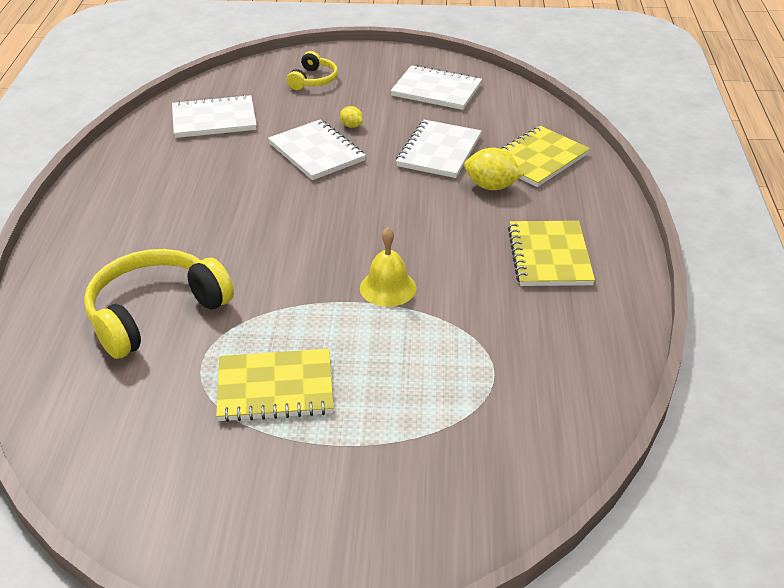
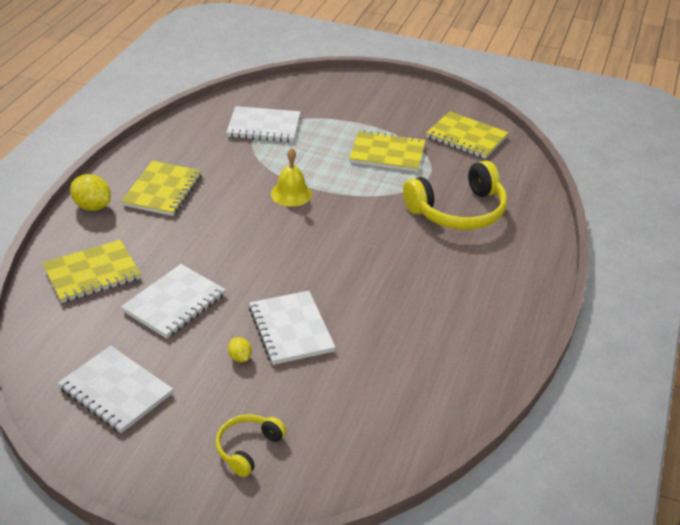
camera: 165 degrees left, 0 degrees up
white notebook [172,94,257,138] -> white notebook moved to [226,106,300,142]
yellow lemon [464,148,524,190] -> yellow lemon moved to [70,174,111,211]
none -> yellow notebook [426,111,509,159]

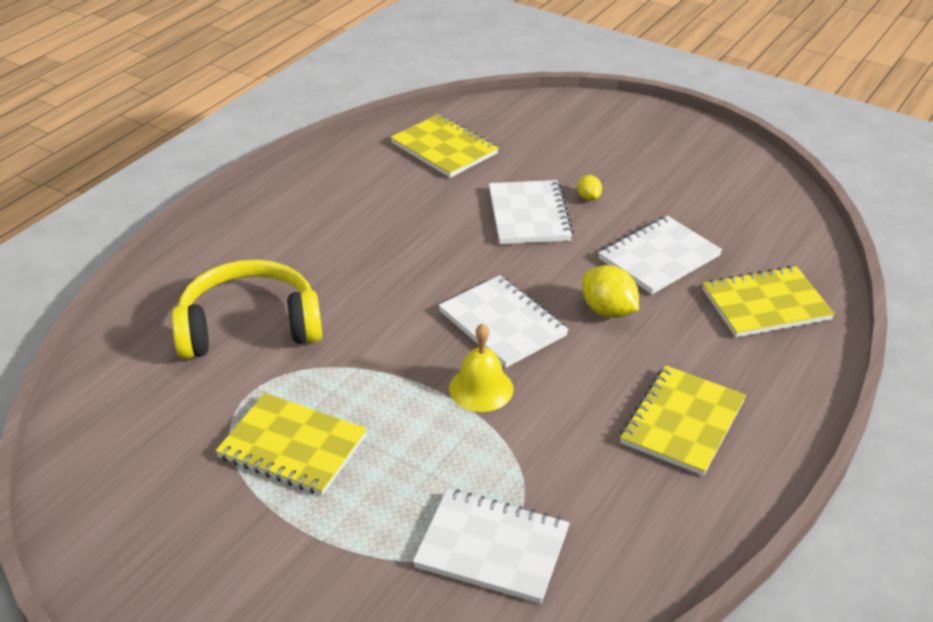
camera: 165 degrees left, 0 degrees up
white notebook [58,346,173,433] -> white notebook moved to [439,275,569,368]
yellow lemon [70,174,111,211] -> yellow lemon moved to [582,265,639,318]
yellow headphones [216,414,286,477] -> none
yellow notebook [426,111,509,159] -> yellow notebook moved to [390,114,499,178]

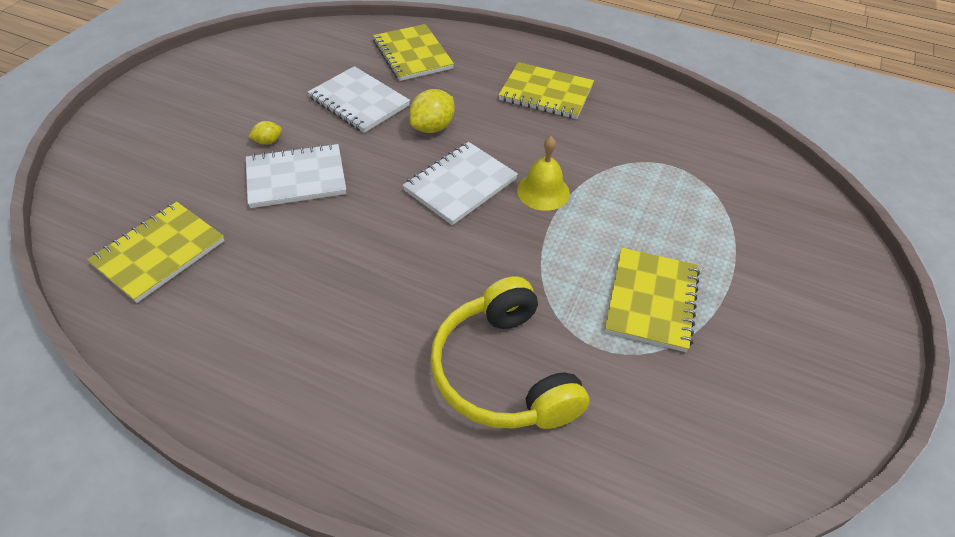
camera: 100 degrees left, 10 degrees up
white notebook [413,489,570,604] -> none

